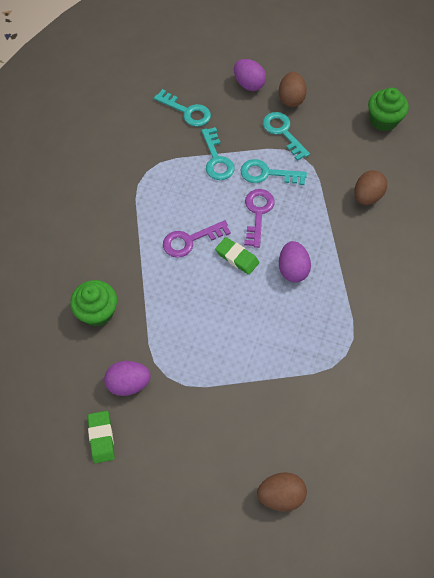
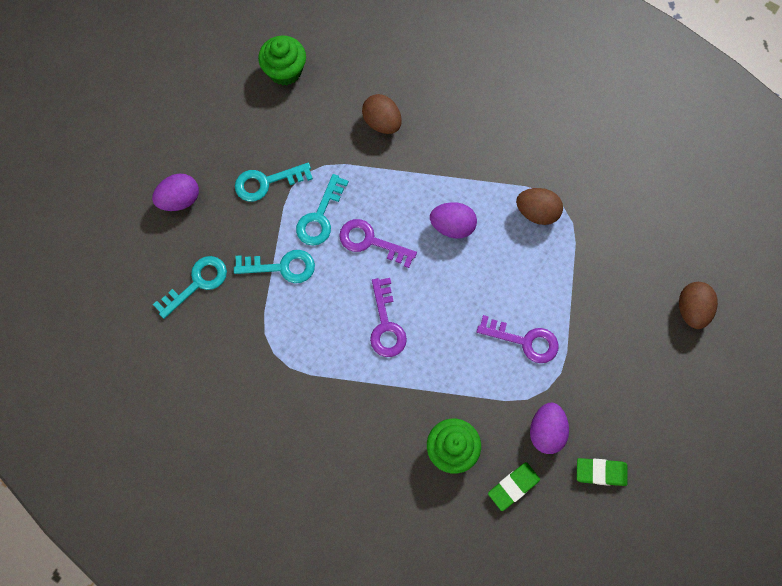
camera: 75 degrees left, 10 degrees up
green eraser [215,237,259,275] -> green eraser moved to [488,462,540,511]
brown egg [279,72,307,107] -> brown egg moved to [516,188,563,225]
none -> purple key [477,315,559,363]

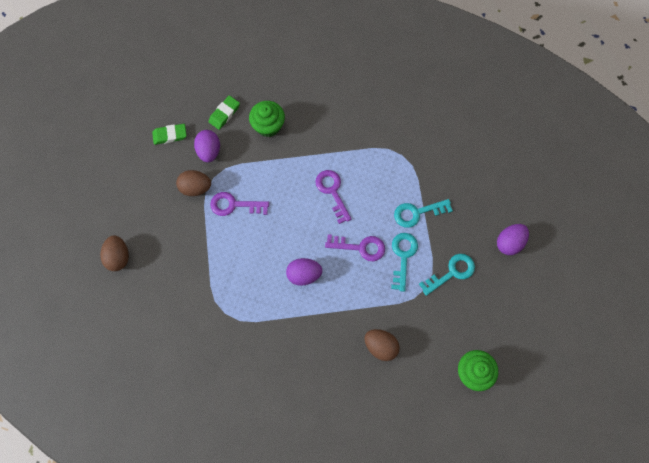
camera: 165 degrees right, 0 degrees up
turquoise key [153,256,227,319] -> none
brown egg [516,188,563,225] -> brown egg moved to [176,170,211,196]

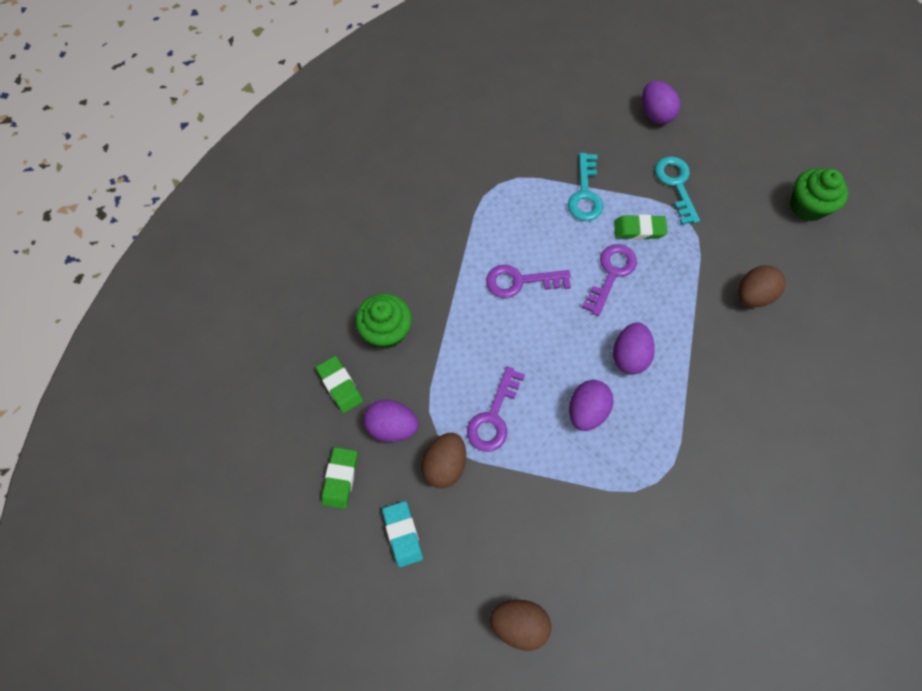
camera: 70 degrees left, 5 degrees down
turquoise key [391,233,418,292] -> green eraser [614,215,668,239]
none -> turquoise eraser [382,501,423,567]
none -> purple egg [569,380,613,431]

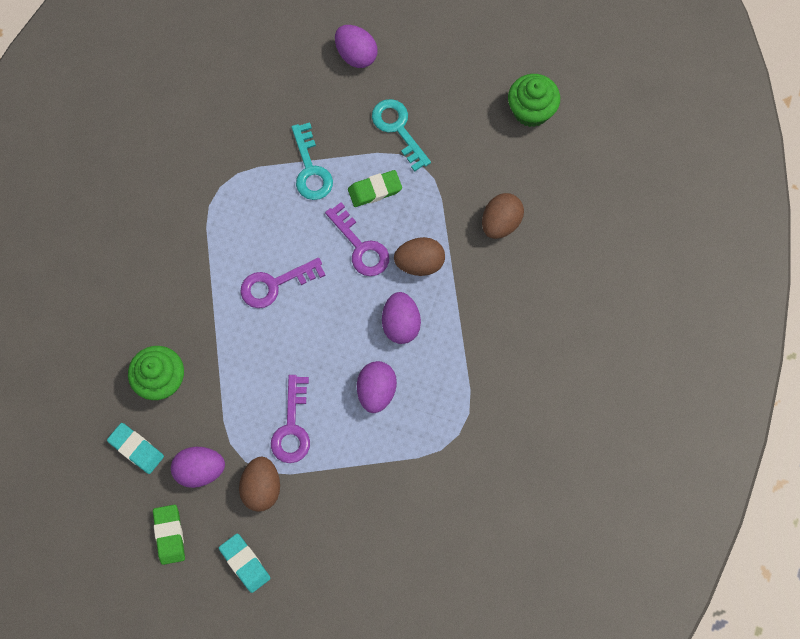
camera: 20 degrees left, 5 degrees up
green eraser [316,356,363,413] -> turquoise eraser [107,423,164,474]
brown egg [490,600,551,651] -> brown egg moved to [394,237,445,276]
purple key [581,244,637,316] -> purple key turned 135 degrees clockwise [325,202,389,276]

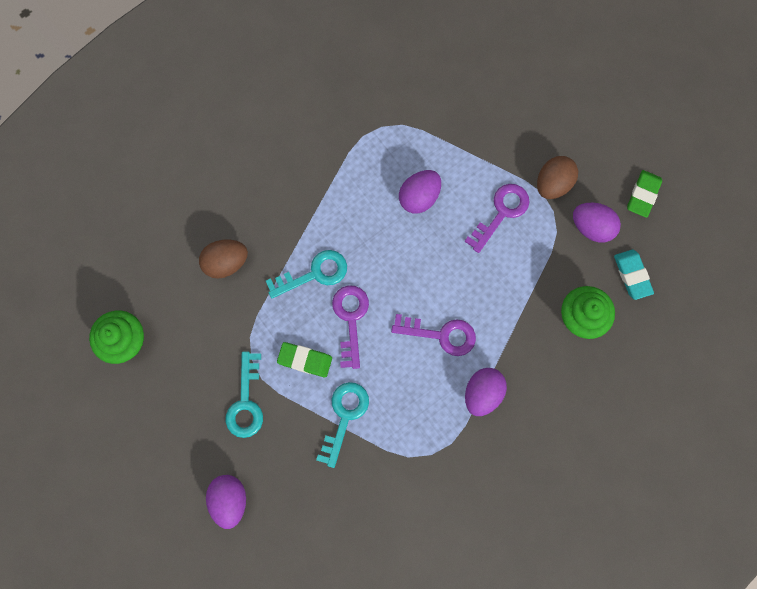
camera: 145 degrees left, 5 degrees up
turquoise eraser [219,534,270,593] -> none
purple egg [382,292,421,344] -> purple egg moved to [465,368,507,416]
brown egg [394,237,445,276] -> turquoise key [266,250,347,298]

